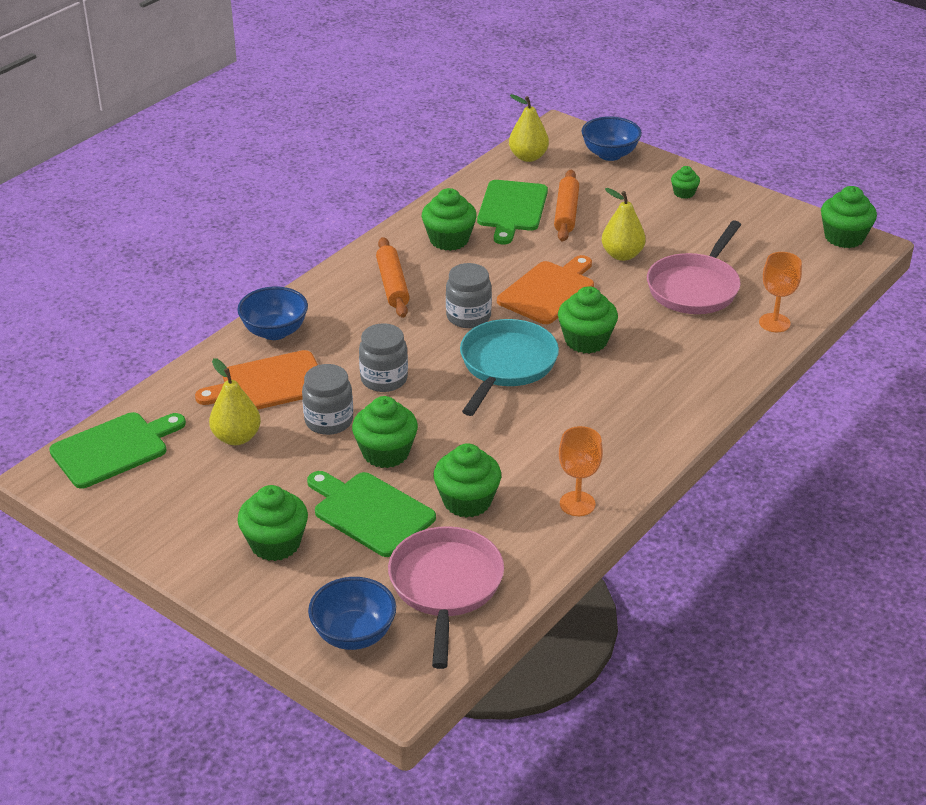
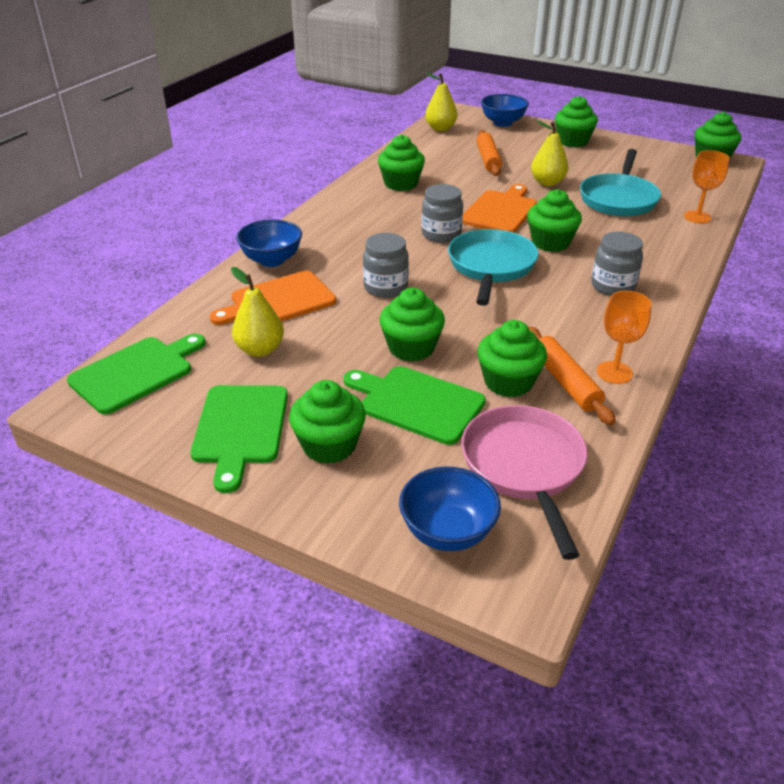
camera: 10 degrees left, 0 degrees up
grey jar [302,364,353,435] -> grey jar moved to [591,232,643,296]
orange rolling pin [376,237,410,318] -> orange rolling pin moved to [528,327,616,425]
green cutting board [477,180,548,244] -> green cutting board moved to [191,385,288,493]
pink pan [647,221,741,314] -> turquoise pan [580,149,661,217]
green cupcake [671,166,700,199] -> green cupcake [555,96,598,147], size x1.82

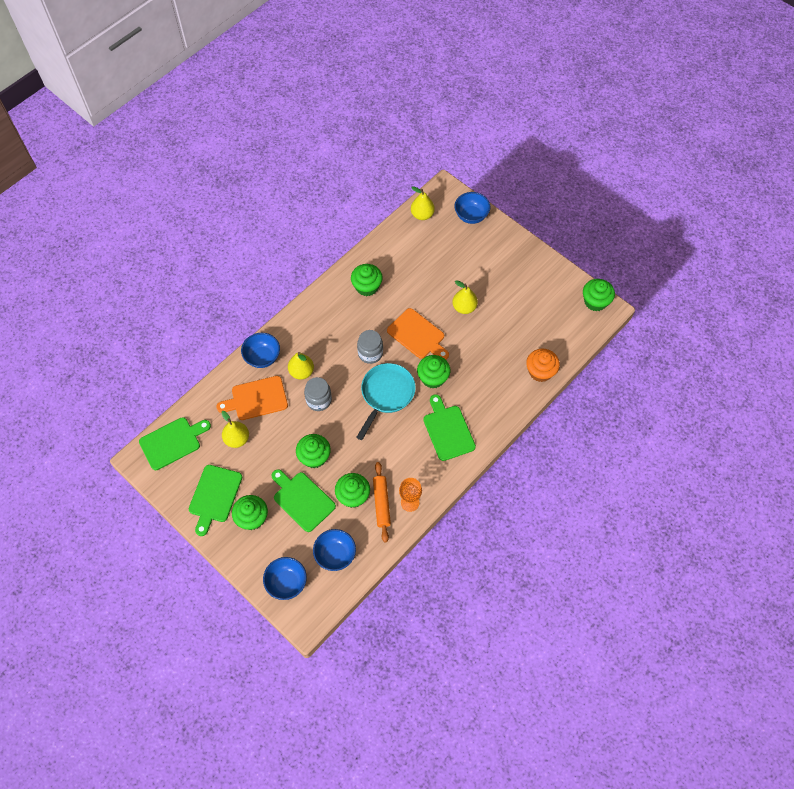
camera: 15 degrees right, 25 degrees up
pink pan [461,405,588,560] -> blue bowl [313,529,356,571]
orange cutting board [462,184,537,233] -> orange cutting board turned 90 degrees clockwise [387,308,449,360]
orange rolling pin [476,130,502,176] -> none
green cupcake [555,96,598,147] -> none
turquoise pan [580,149,661,217] -> none
grey jar [591,232,643,296] -> green cutting board [423,394,476,461]
orange goblet [684,150,730,223] -> orange cupcake [526,349,560,382]
none -> yellow pear [288,352,314,380]

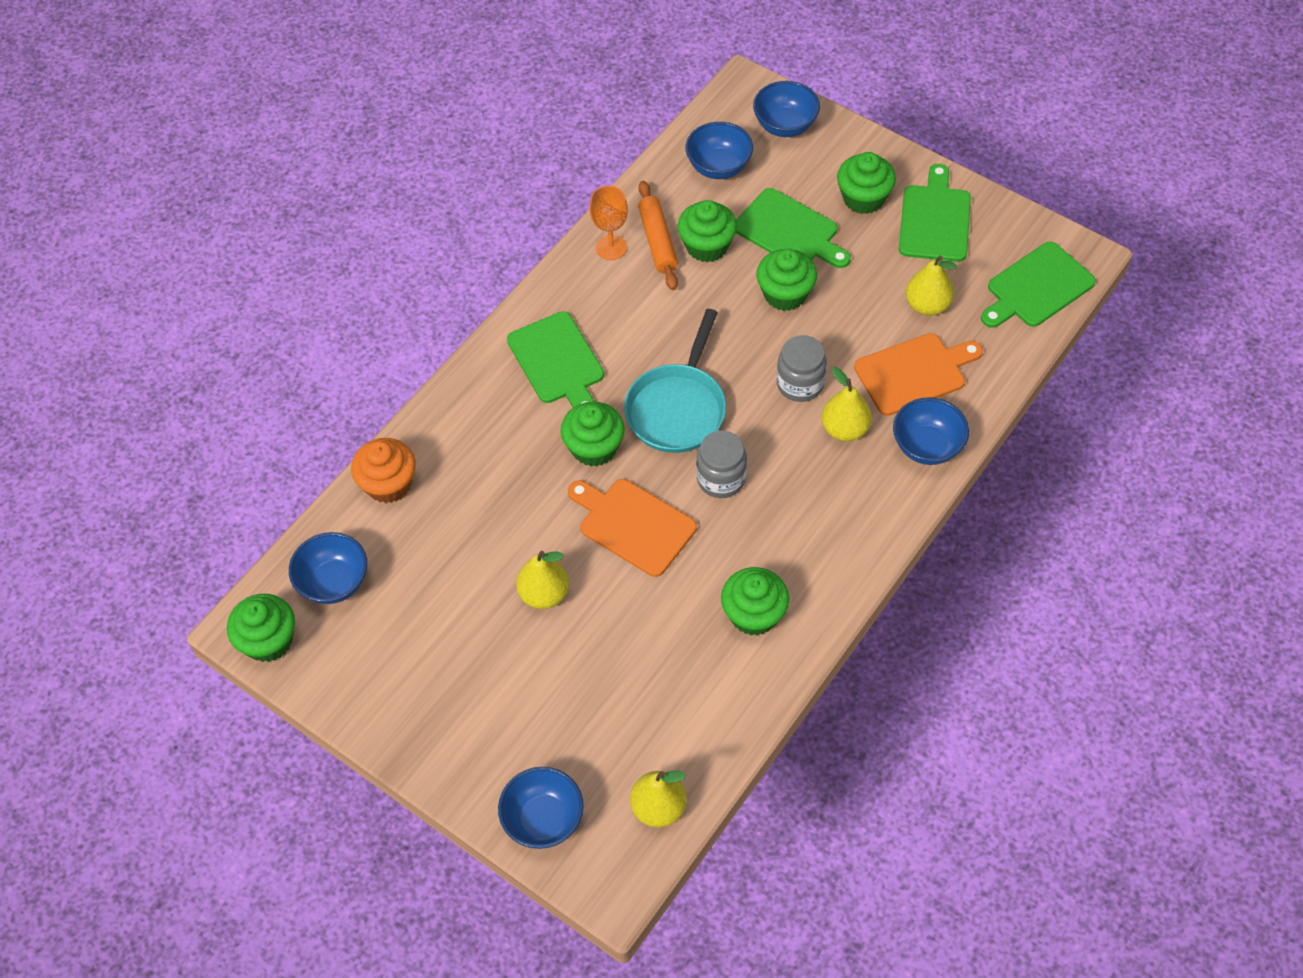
camera: 175 degrees right, 5 degrees down
none -> blue bowl [289,532,367,604]

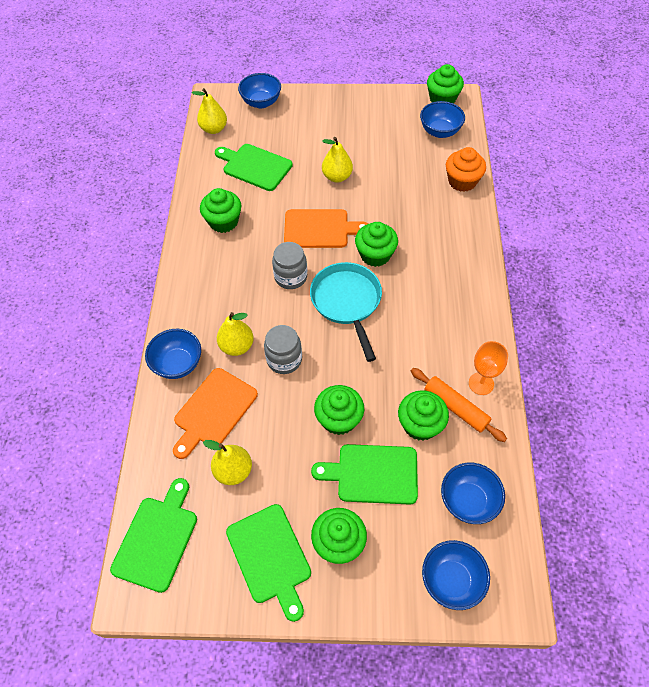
camera: 145 degrees right, 0 degrees up
green cutting board [507,311,604,407] -> green cutting board moved to [215,144,293,191]

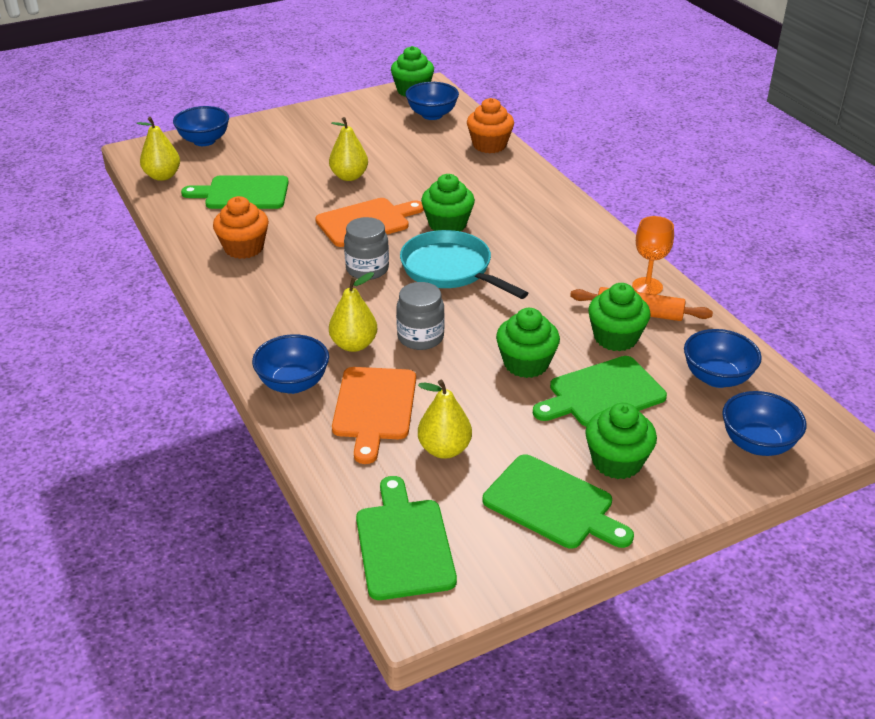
camera: 30 degrees left, 20 degrees down
green cupcake [200,188,241,233] -> orange cupcake [213,196,269,259]

